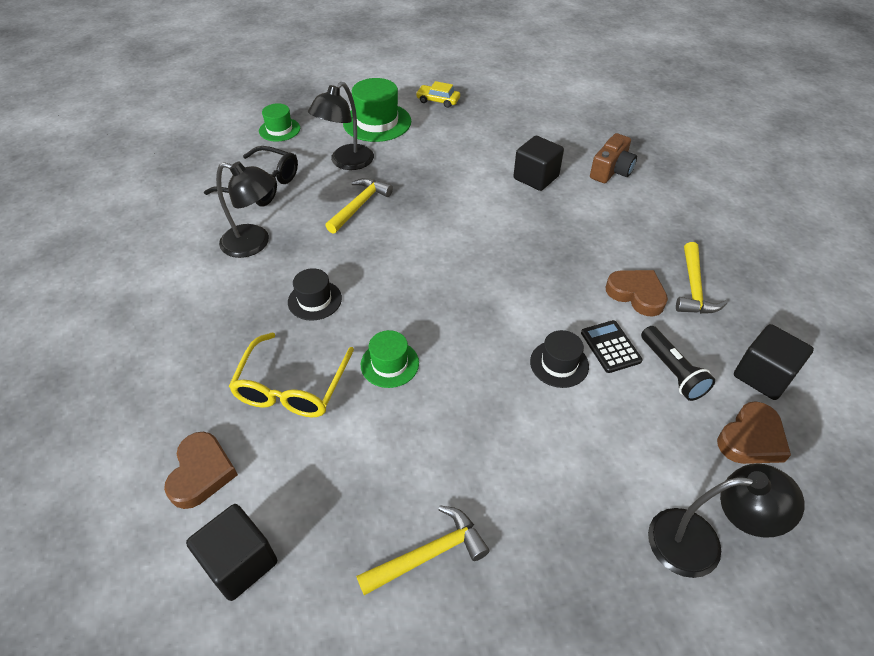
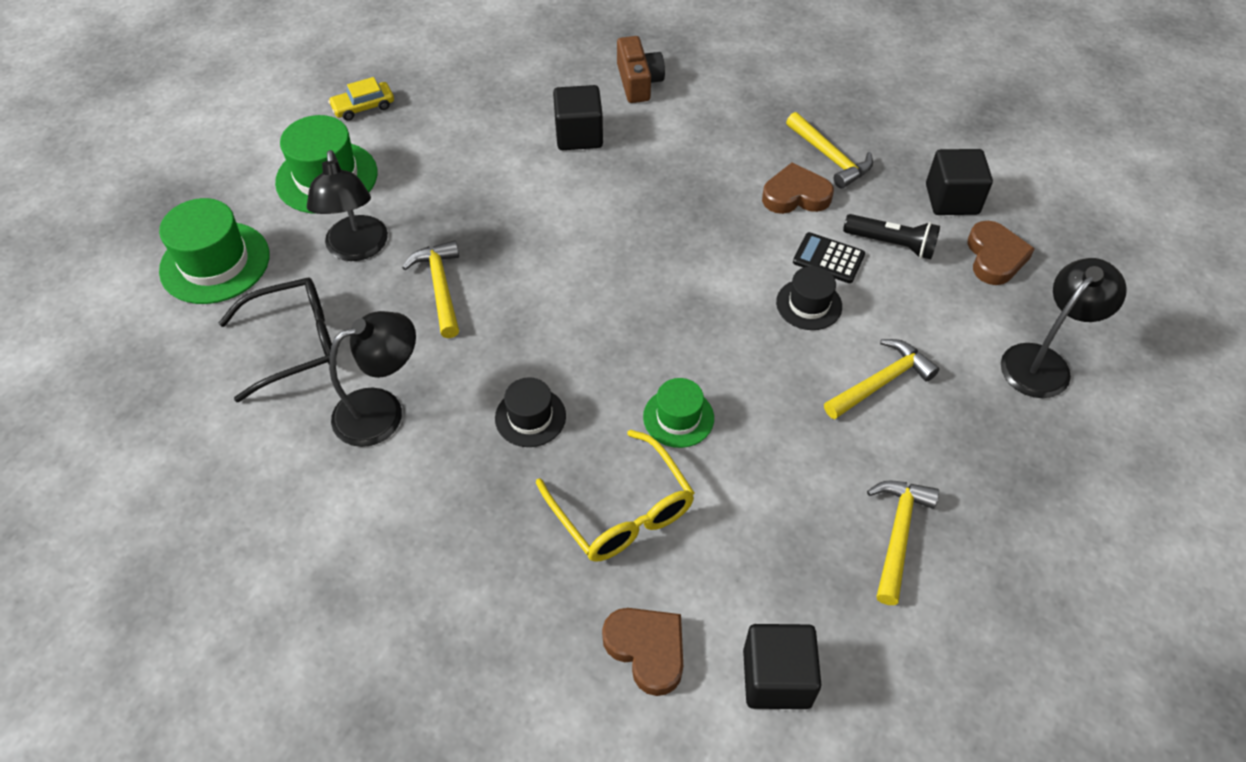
camera: 45 degrees left, 5 degrees up
green hat [259,103,300,142] -> green hat [159,198,270,304], size x1.69
none -> yellow hammer [824,339,939,419]

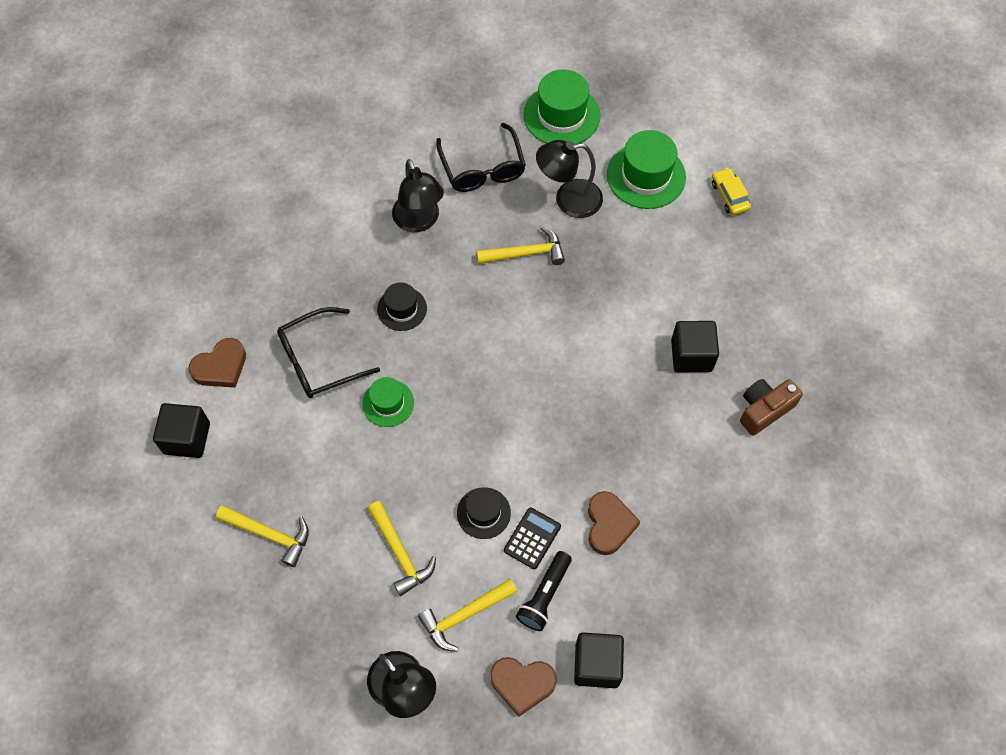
camera: 95 degrees right, 10 degrees up
yellow glasses [536,429,695,562] -> black glasses [277,307,380,398]
brown camera [617,36,665,103] -> brown camera turned 150 degrees clockwise [740,379,803,436]
yellow hammer [786,112,873,189] -> yellow hammer moved to [418,579,517,652]

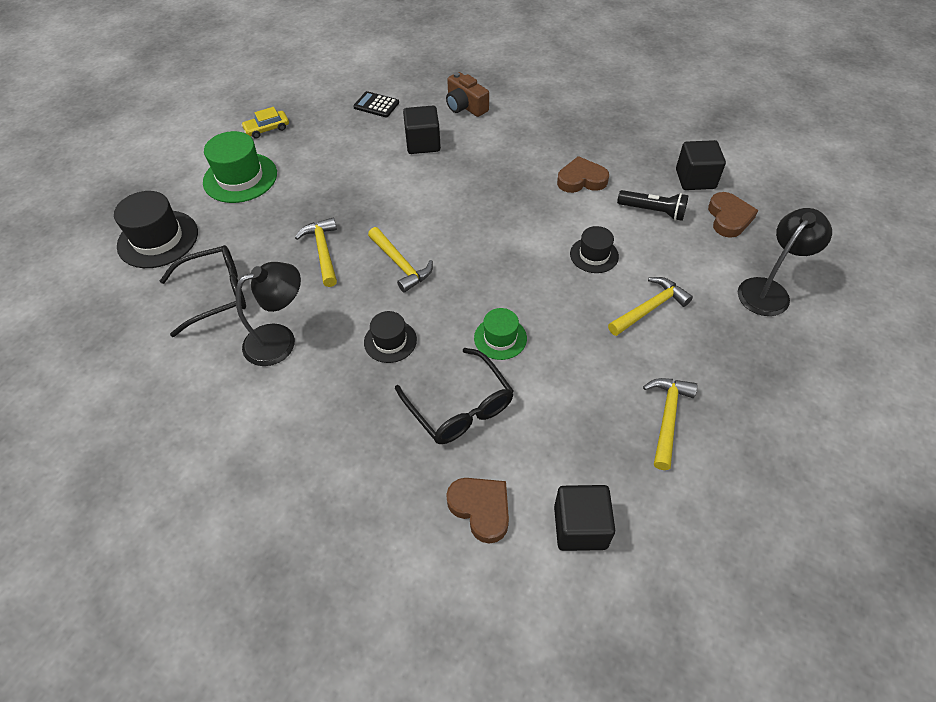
camera: 95 degrees left, 10 degrees down
yellow hammer [418,579,517,652] -> yellow hammer moved to [368,227,433,293]
black calculator [504,507,561,569] -> black calculator moved to [353,91,399,117]
green hat [523,69,600,144] -> black hat [114,191,198,268]
black lamp [536,140,603,218] -> none

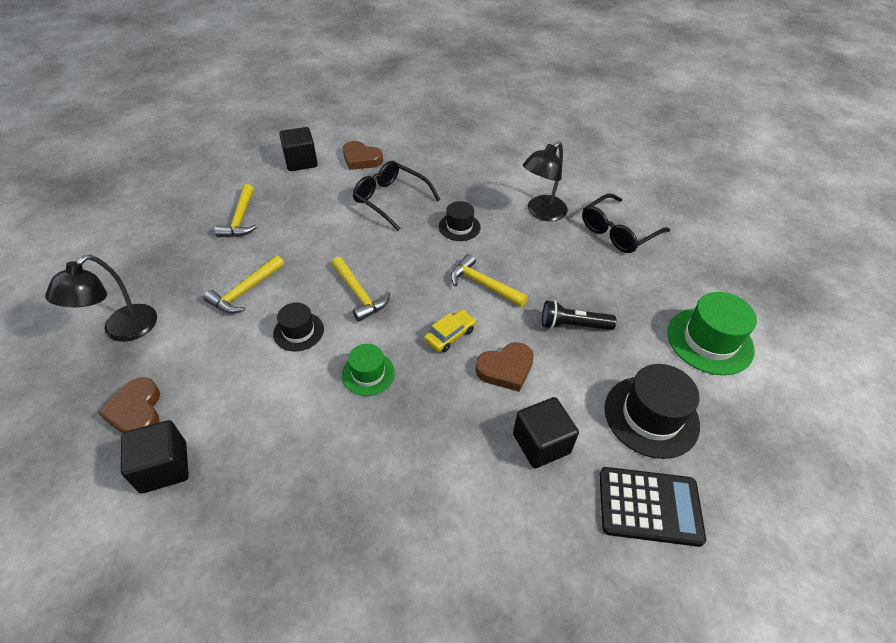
camera: 160 degrees right, 5 degrees down
black hat [114,191,198,268] -> black hat moved to [604,364,700,459]
yellow car [241,107,289,139] -> yellow car moved to [424,310,476,352]
yellow hammer [295,218,337,287] -> yellow hammer moved to [331,257,390,322]
black calculator [353,91,399,117] -> black calculator [600,467,706,547], size x1.59
brown camera [446,72,489,117] -> none
green hat [474,308,527,360] -> green hat moved to [342,344,395,396]
brown heart [557,156,609,193] -> brown heart moved to [475,342,534,392]
black flashlight [617,190,689,221] -> black flashlight moved to [542,300,617,330]

